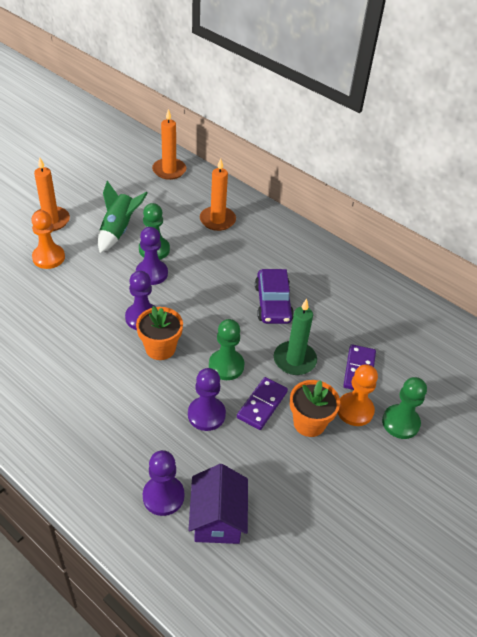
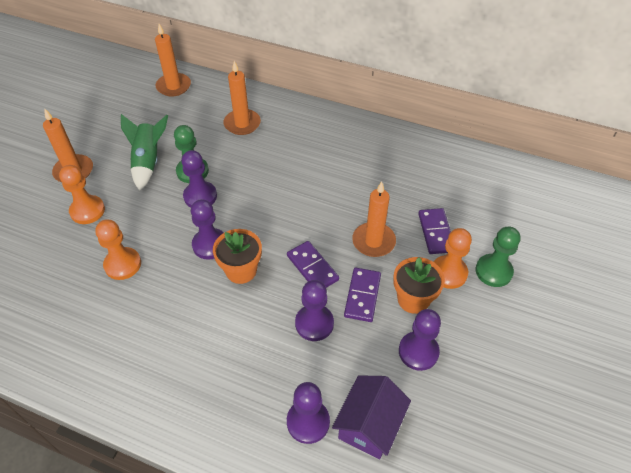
camera: 15 degrees left, 5 degrees up
purple house [188,464,248,544] -> purple house turned 45 degrees clockwise [332,375,411,459]
green pawn [209,319,245,380] -> purple domino [287,241,339,288]
purple car [255,269,294,324] -> none
green candle [274,299,317,375] -> orange candle [352,182,396,257]
none -> orange pawn [95,219,141,280]
none -> purple pawn [399,309,441,371]

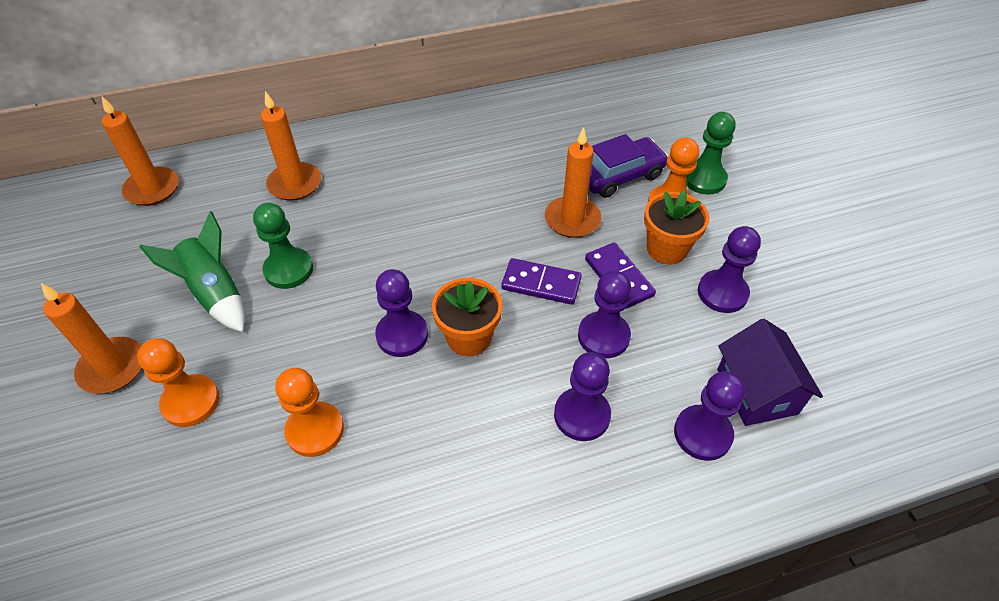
camera: 40 degrees left, 0 degrees up
purple pawn [181,150,217,208] -> purple pawn moved to [554,352,611,441]
purple domino [418,208,451,254] -> purple car [589,134,668,198]

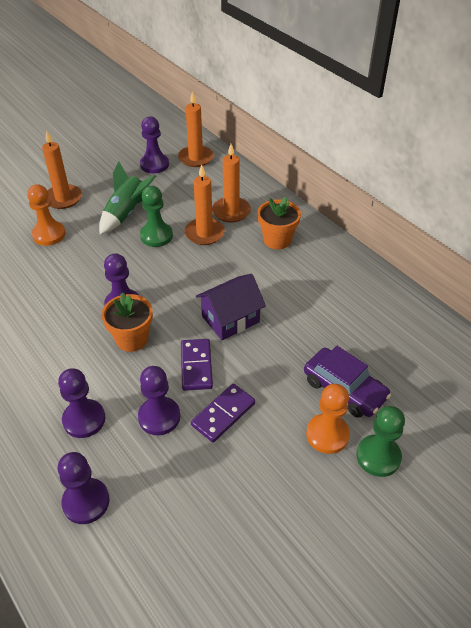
camera: 70 degrees right, 5 degrees down
orange pawn [275,368,344,457] -> none
orange candle [545,127,601,238] -> orange candle moved to [185,164,225,245]
orange flower pot [644,190,710,264] -> orange flower pot moved to [258,197,301,250]
purple pawn [698,226,761,313] -> purple pawn moved to [140,116,169,173]
purple house [717,319,823,426] -> purple house moved to [196,274,266,340]

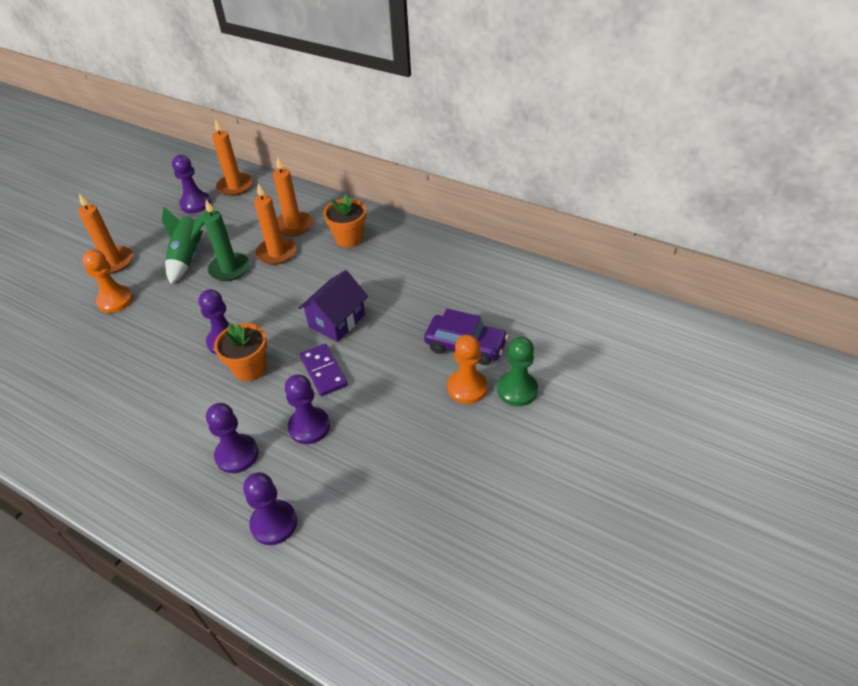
camera: 20 degrees left, 0 degrees up
green pawn [140,186,173,247] -> green candle [203,200,250,281]
purple domino [191,384,255,442] -> none

